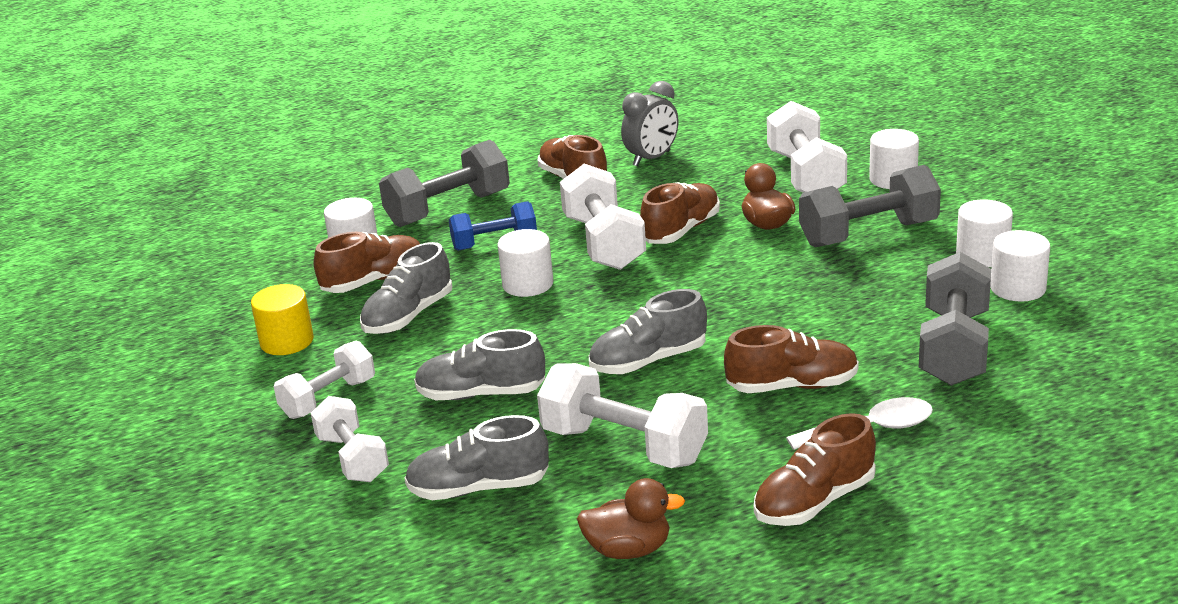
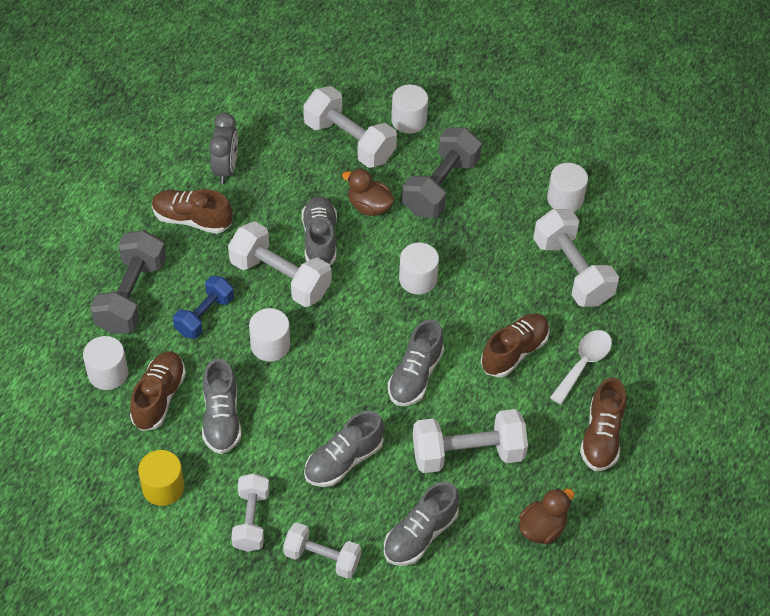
camera: 45 degrees left, 25 degrees up
brown shoe [640,182,720,244] -> grey shoe [302,196,337,265]
grey dumbbell [919,252,991,386] -> white dumbbell [533,209,619,307]
white cylinder [956,199,1013,267] -> white cylinder moved to [399,243,439,294]

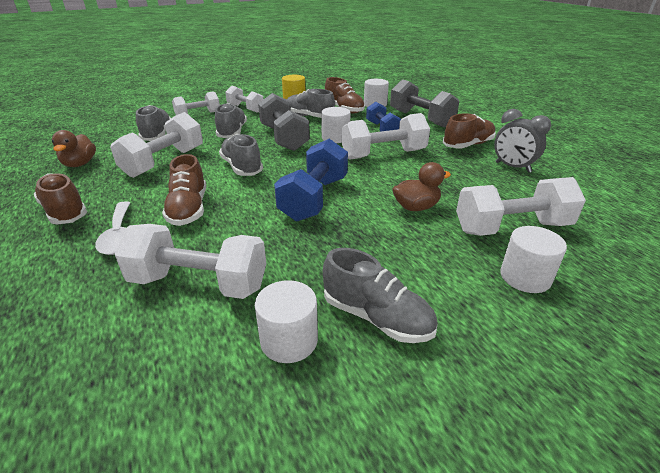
camera: 130 degrees right, 20 degrees down
grey shoe [302,196,337,265] -> grey shoe moved to [323,248,438,343]
white cylinder [399,243,439,294] -> blue dumbbell [274,139,348,221]
grey dumbbell [402,127,482,218] -> grey dumbbell moved to [258,93,310,151]

